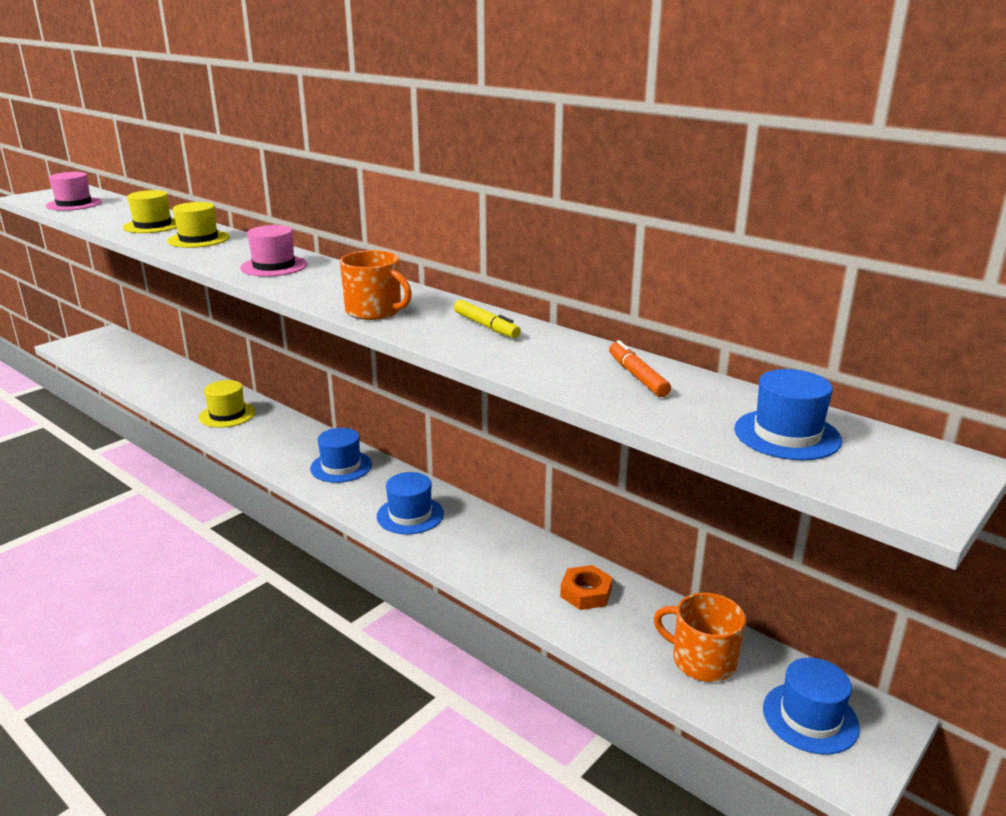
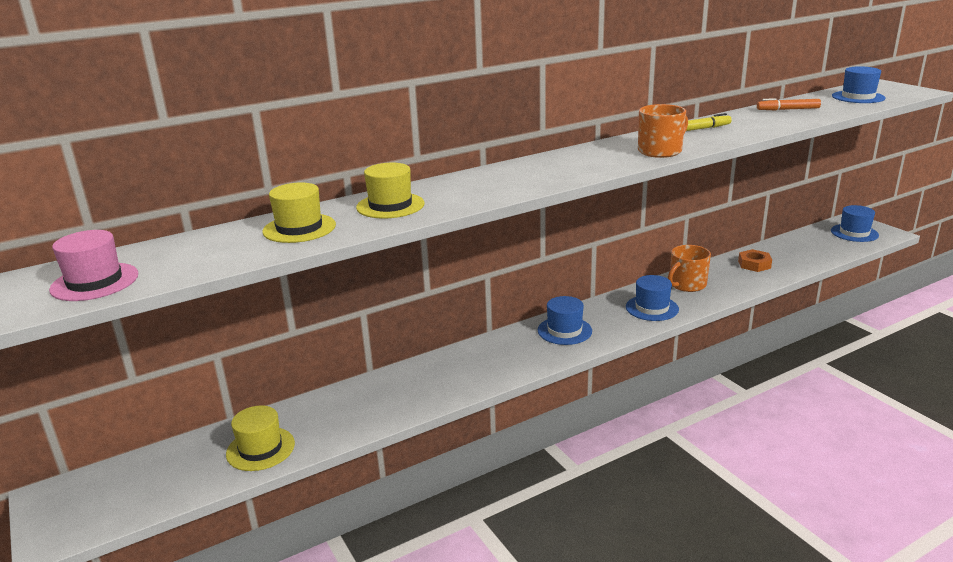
camera: 70 degrees left, 0 degrees up
yellow hat [199,380,256,428] -> yellow hat moved to [226,405,295,471]
pink hat [240,225,307,277] -> none
orange mug [654,593,746,682] -> orange mug moved to [668,245,711,292]

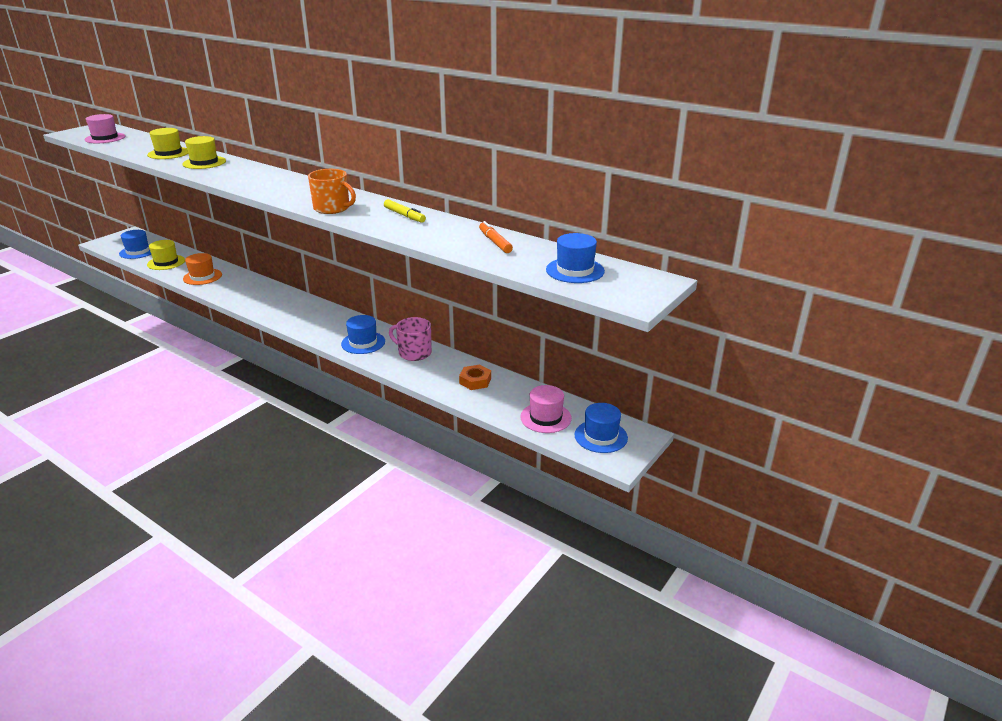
camera: 65 degrees right, 5 degrees up
blue hat [538,296,592,345] -> blue hat moved to [119,230,151,259]
orange mug [668,245,711,292] -> pink mug [389,317,432,361]
none -> orange hat [183,253,222,285]
none -> pink hat [521,385,572,433]

